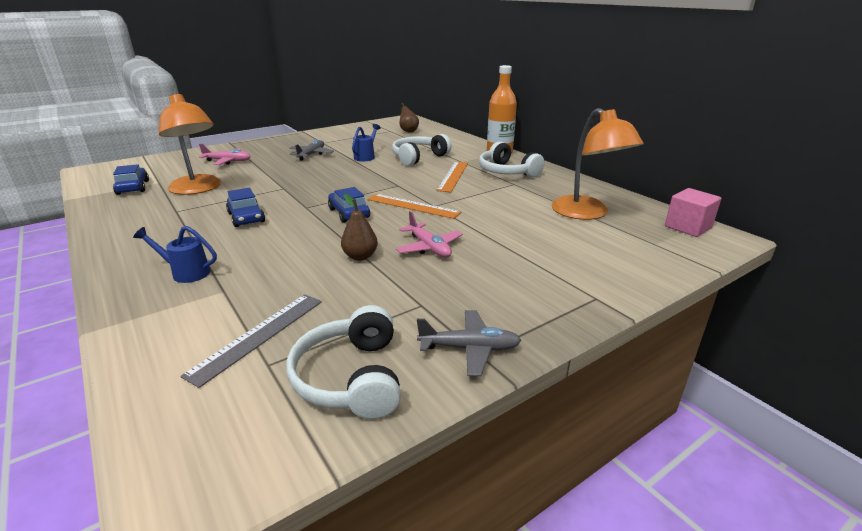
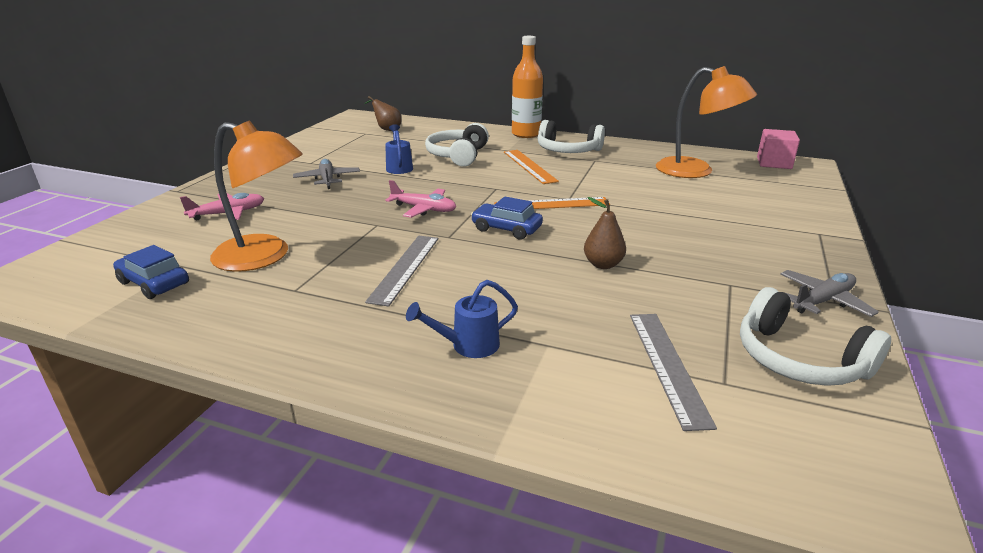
camera: 35 degrees left, 0 degrees up
blue car [226,188,265,227] -> grey ruler [365,236,438,307]
pink plane [396,211,463,258] -> pink plane moved to [385,180,456,218]

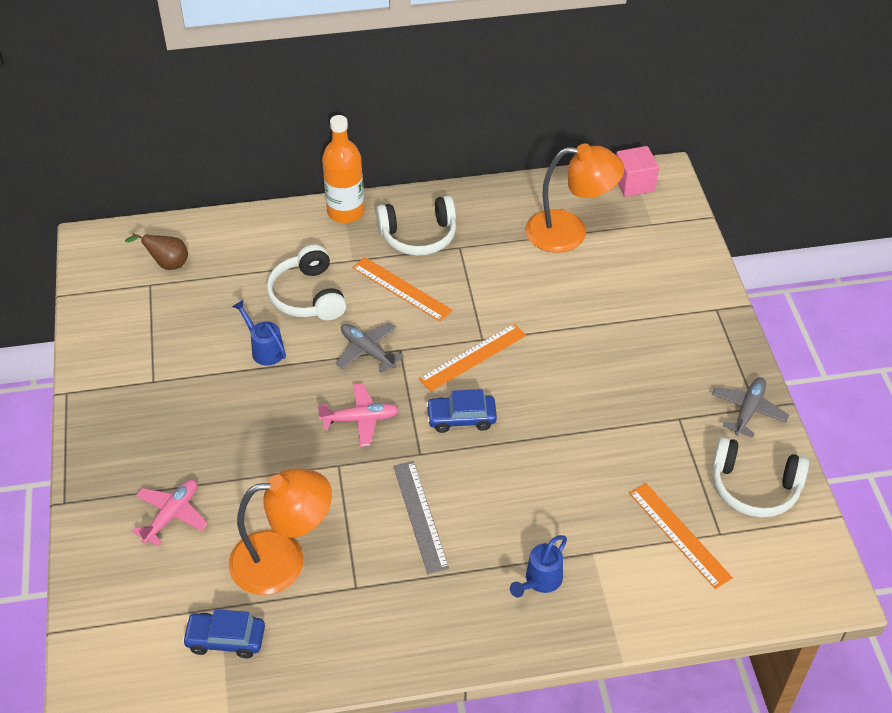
camera: 30 degrees left, 20 degrees up
grey plane [293,159,360,189] -> grey plane moved to [336,323,404,373]
brown pear [584,197,626,269] -> none
grey ruler [630,314,717,431] -> orange ruler [629,483,733,589]

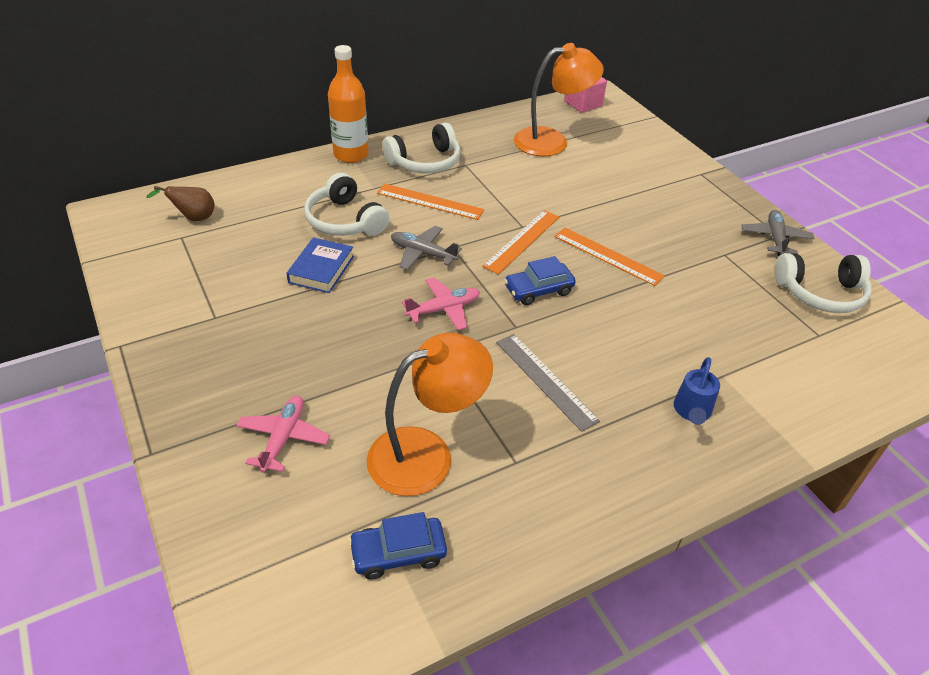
camera: 20 degrees left, 5 degrees down
blue watering can [232,300,286,366] -> blue book [286,237,354,293]
orange ruler [629,483,733,589] -> orange ruler moved to [554,228,665,286]

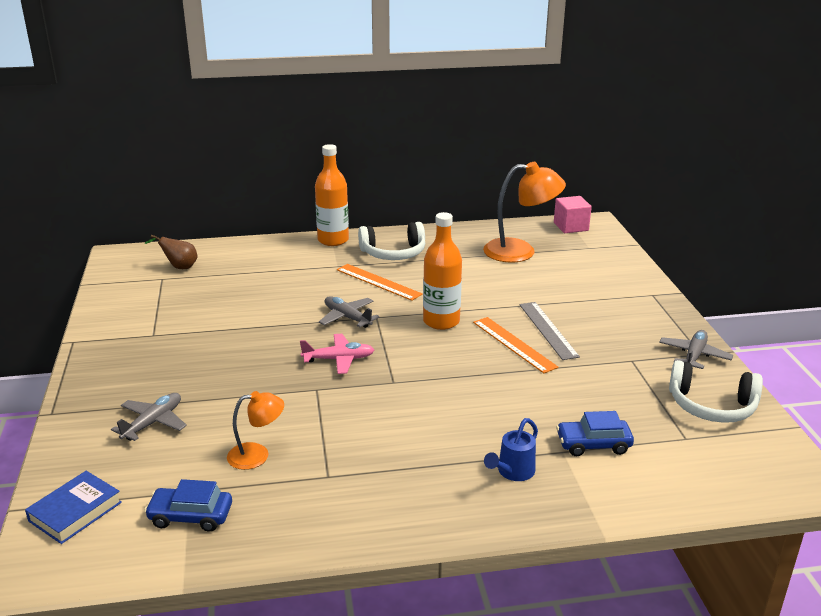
camera: 20 degrees right, 15 degrees down
pink plane [236,395,330,473] -> grey plane [111,393,187,441]
blue book [286,237,354,293] -> blue book moved to [25,471,122,544]
white headphones [304,173,390,236] -> none
orange lamp [367,333,493,496] -> orange lamp [227,391,284,470], size x0.56
orange ruler [482,210,559,274] -> orange bottle [423,212,462,330]
grey ruler [496,334,600,432] -> grey ruler moved to [519,302,580,360]
blue car [504,256,576,305] -> blue car moved to [556,411,634,456]

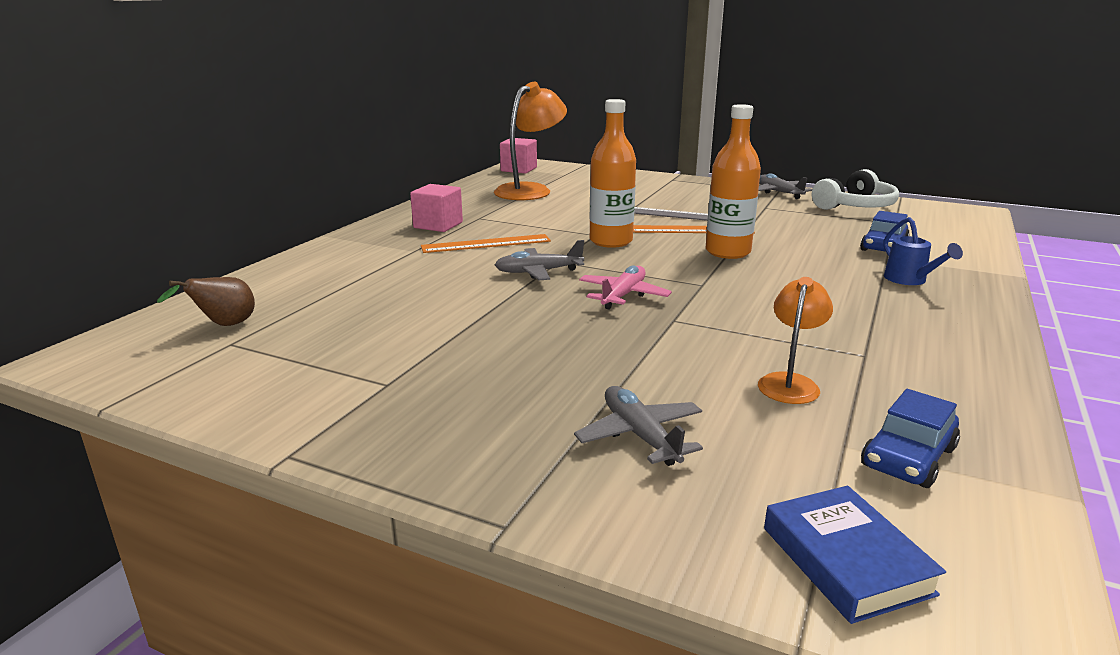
camera: 55 degrees left, 5 degrees down
orange bottle [315,144,349,246] -> orange bottle moved to [706,104,761,259]
white headphones [358,222,425,260] -> pink cube [410,184,463,232]

